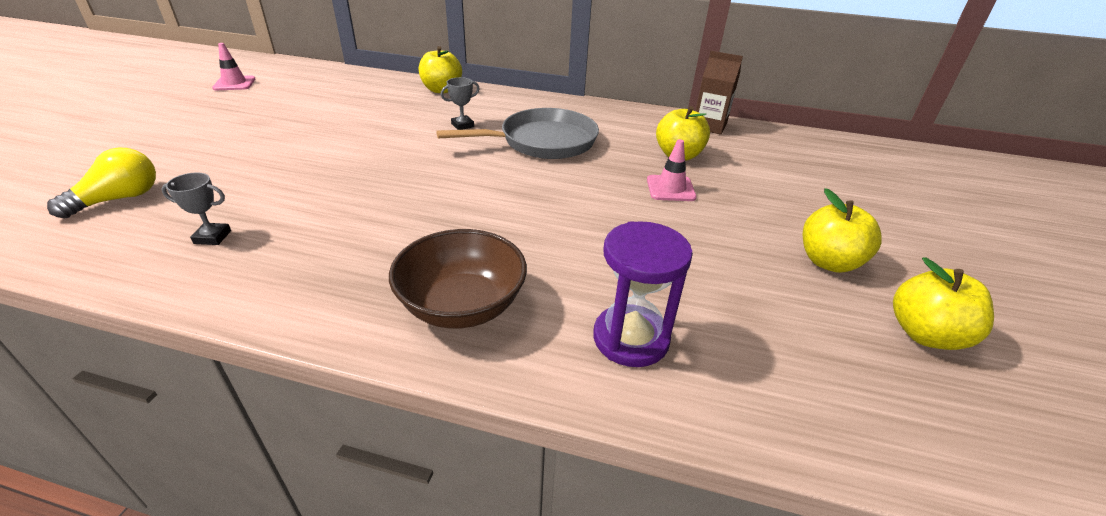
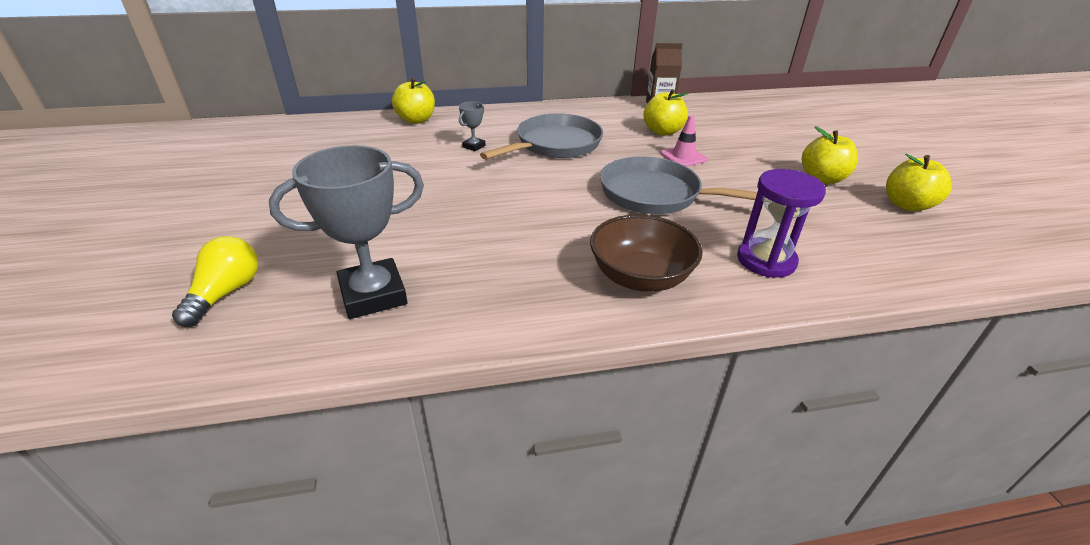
camera: 25 degrees left, 0 degrees up
grey trophy [162,173,231,245] -> grey trophy [269,145,424,319], size x2.25
pink traffic cone [212,43,255,90] -> none
none -> grey pan [600,156,757,214]

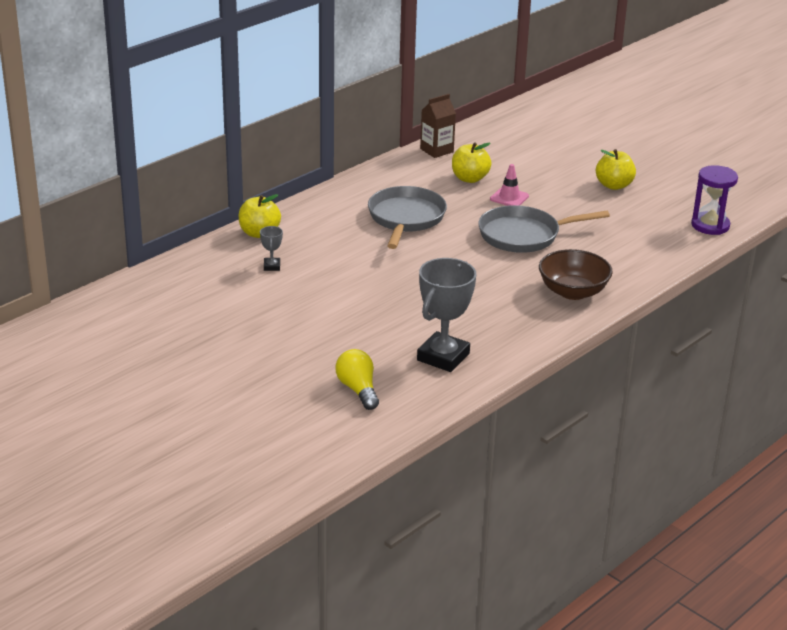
camera: 35 degrees left, 5 degrees down
grey trophy [459,101,485,151] -> grey trophy moved to [260,226,283,271]
purple hourglass [737,169,826,278] -> purple hourglass moved to [691,165,738,235]
yellow apple [886,154,951,211] -> none

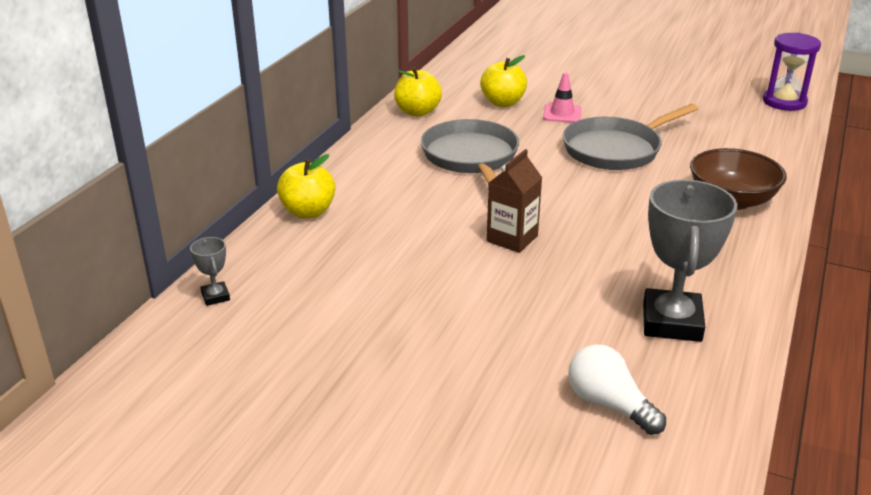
camera: 20 degrees left, 0 degrees up
grey trophy [260,226,283,271] -> grey trophy moved to [190,237,230,306]
yellow light bulb [335,349,379,410] -> white light bulb [568,344,666,435]
brown carton [420,94,456,158] -> brown carton moved to [487,149,542,253]
yellow apple [596,149,636,190] -> yellow apple moved to [394,67,442,117]

